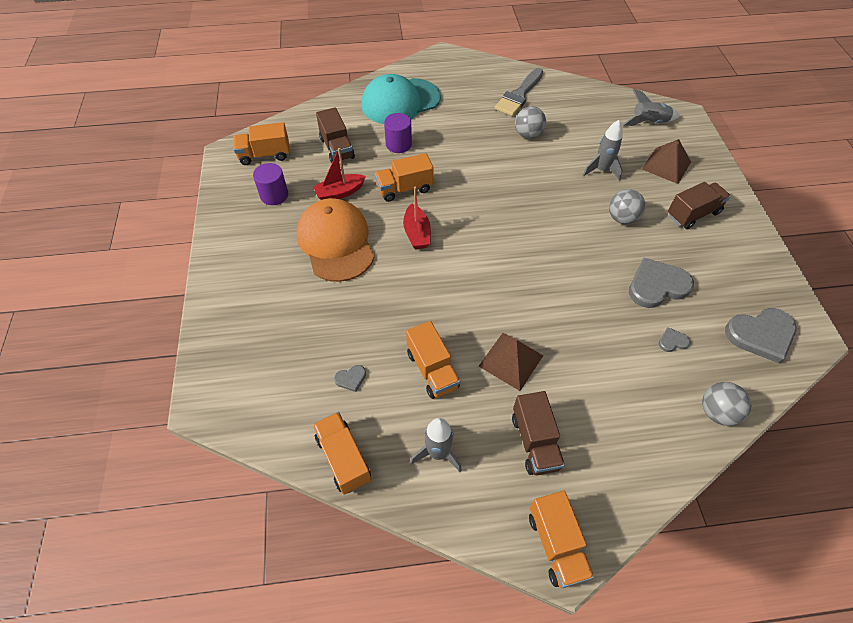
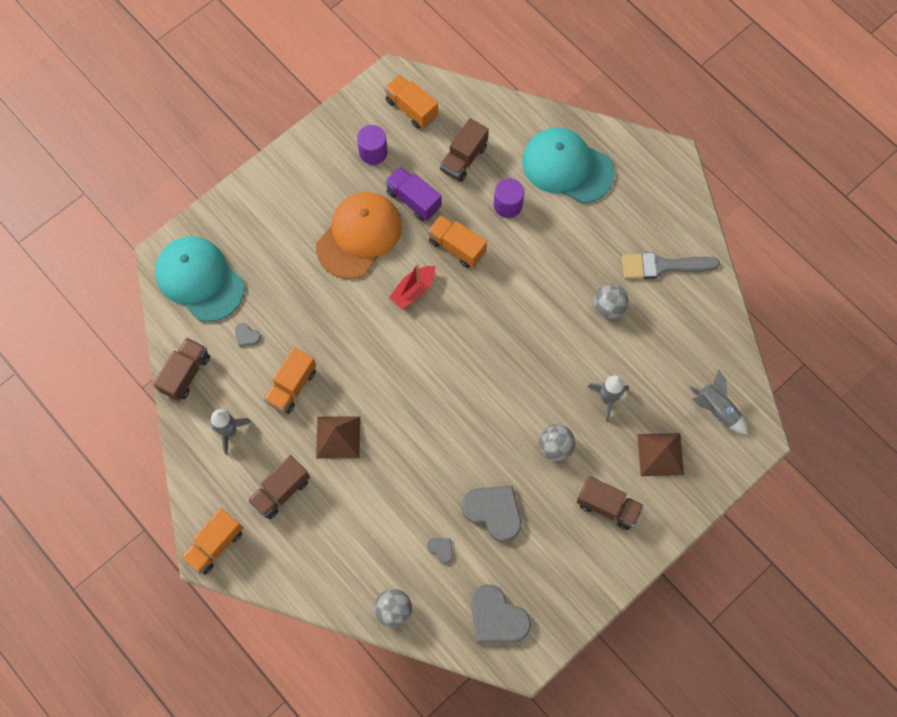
camera: 55 degrees right, 15 degrees up
red boat [313,148,366,200] -> purple truck [385,166,442,221]
orange truck [313,412,371,495] -> brown truck [153,338,210,401]
none -> turquoise cap [155,236,245,322]

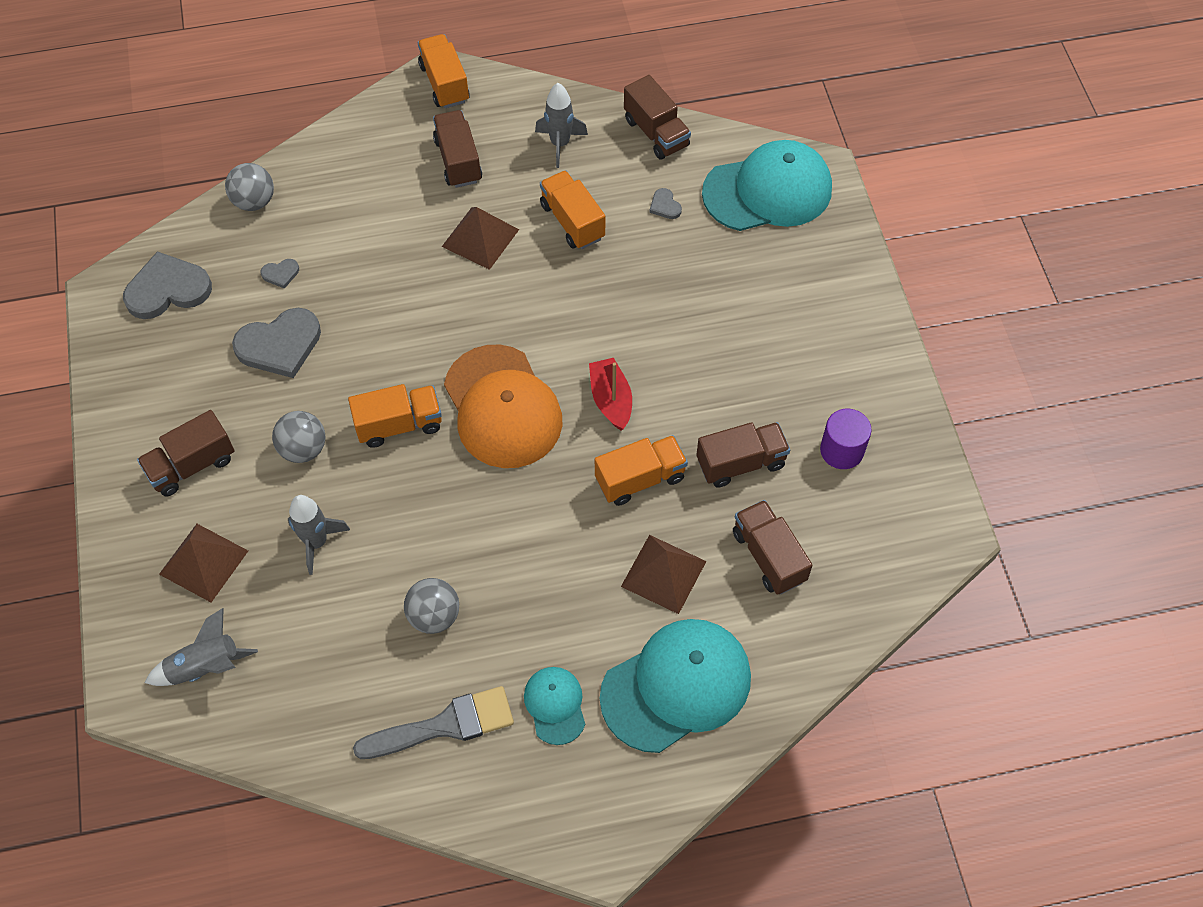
camera: 120 degrees right, 10 degrees down
grey heart [235,323,261,347] -> grey heart turned 90 degrees counterclockwise [649,188,682,219]
orange cap [316,192,402,279] -> orange cap moved to [444,345,562,468]
orange truck [384,75,438,129] -> orange truck moved to [348,384,442,448]
purple truck [385,166,442,221] -> brown truck [696,422,790,488]
purple cylinder [494,178,524,218] -> brown pyramid [621,535,706,614]
grey brush [622,252,720,279] -> grey brush turned 45 degrees clockwise [353,686,514,759]
none -> turquoise cap [524,667,585,745]

